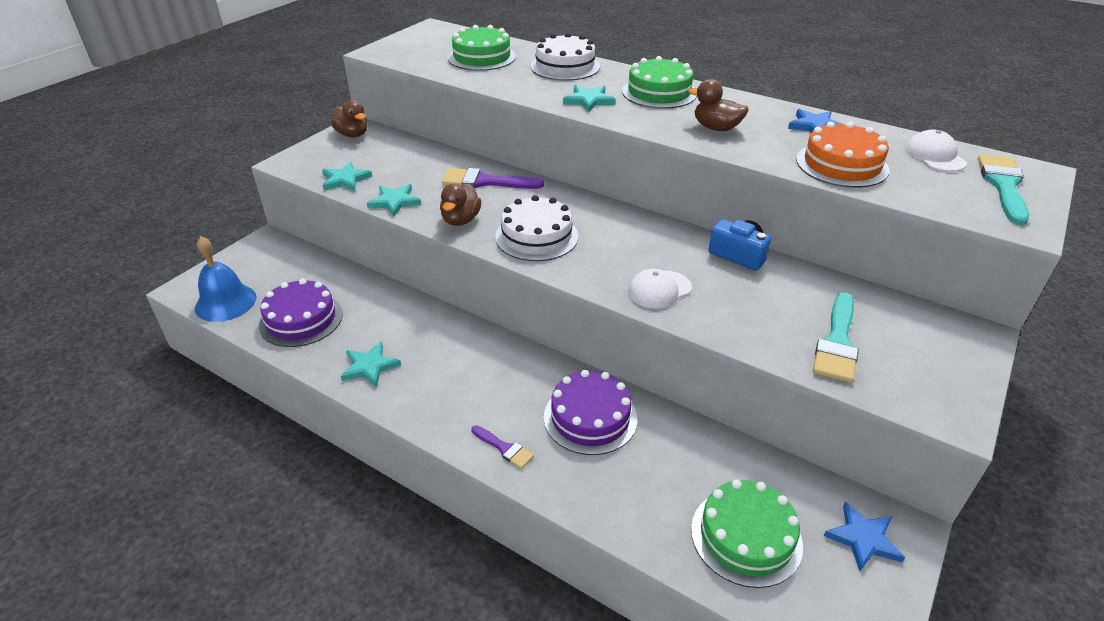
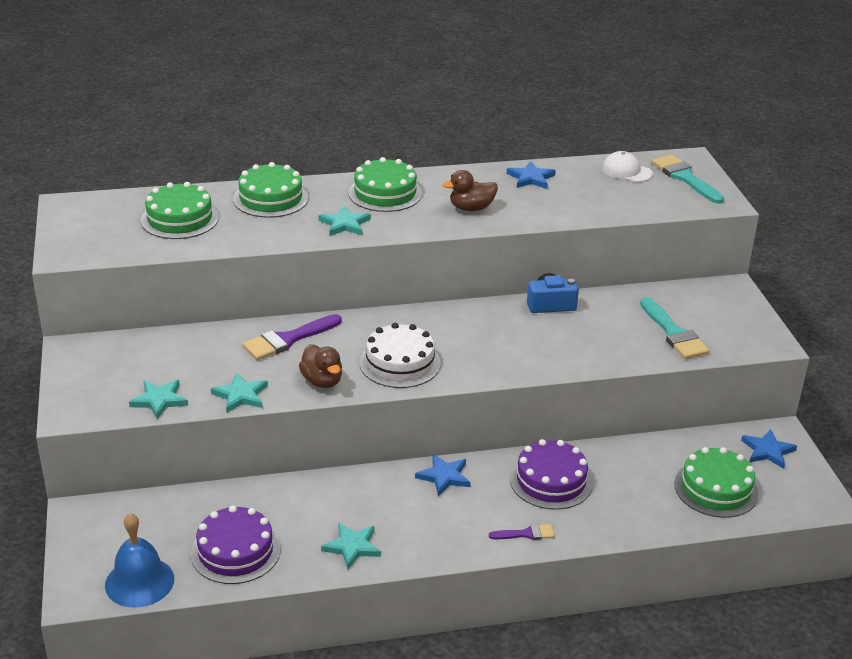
camera: 45 degrees left, 5 degrees down
brown duck [331,100,368,137] -> none
white cake [530,33,600,81] -> green cake [233,162,309,218]
white cap [628,269,692,309] -> none
orange cake [796,122,889,188] -> none
none -> blue star [415,454,471,496]

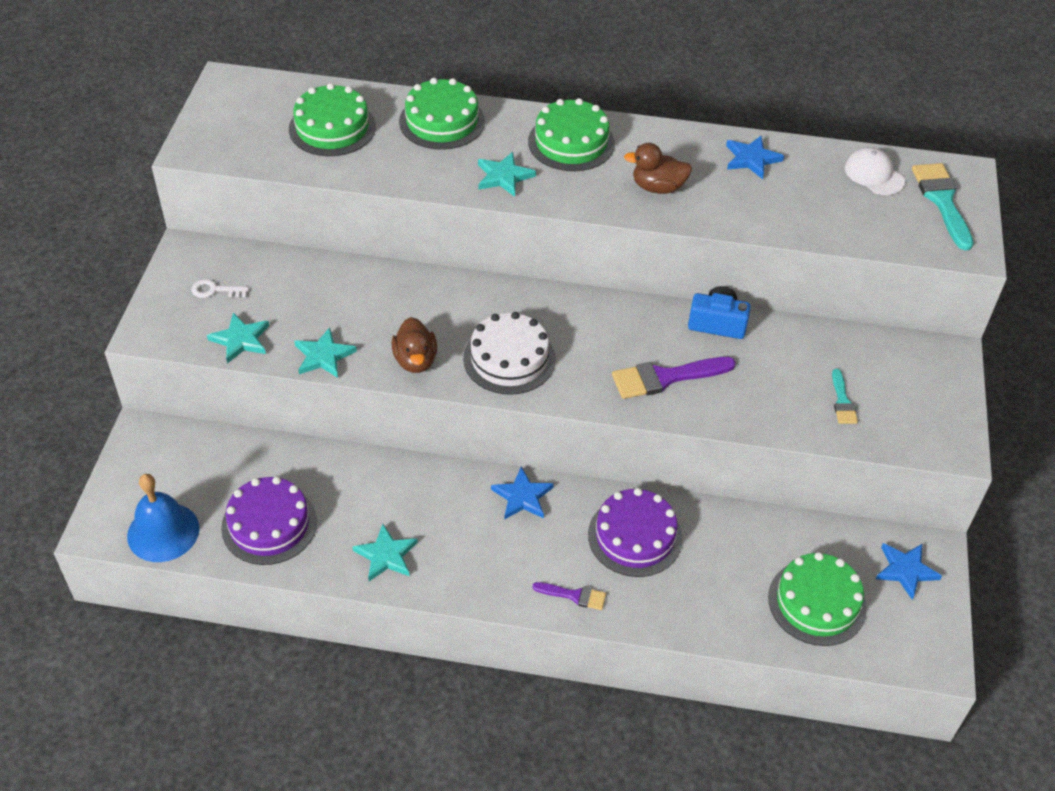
camera: 20 degrees right, 15 degrees up
purple brush [242,314,342,360] -> purple brush moved to [612,357,736,399]
turquoise brush [640,297,710,359] -> turquoise brush [832,369,858,424], size x0.56
none -> white key [192,279,249,298]

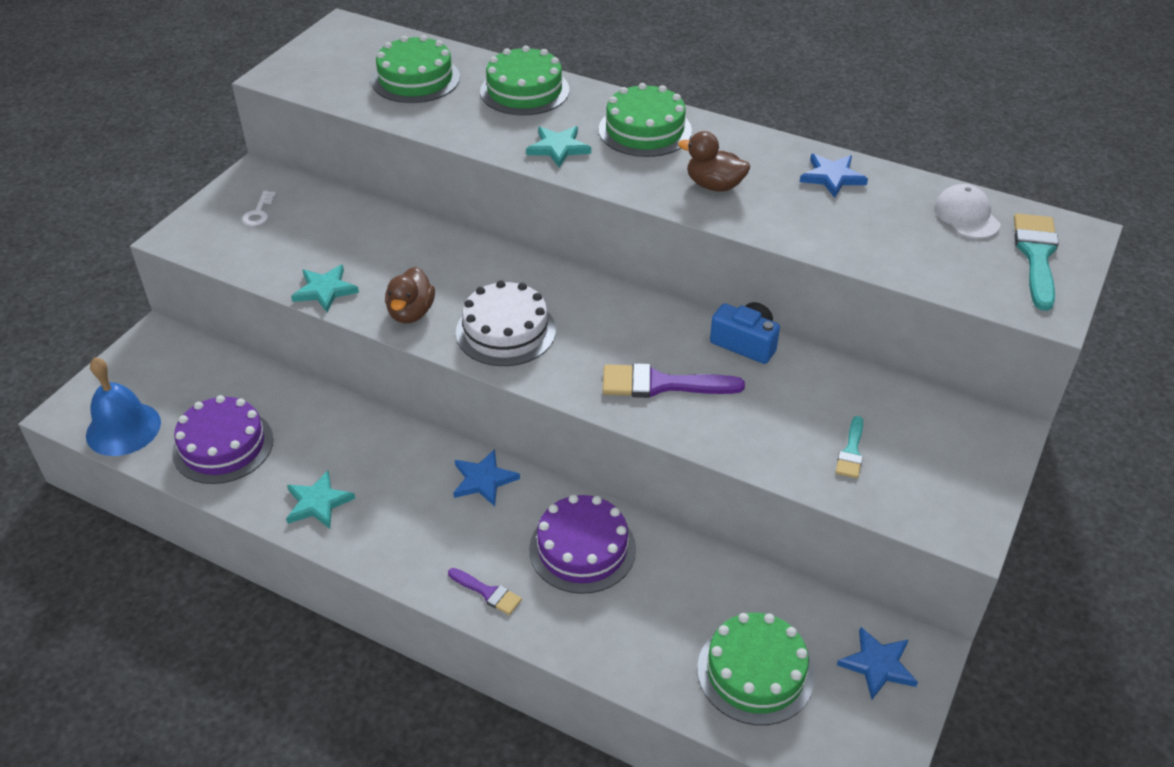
camera: 20 degrees right, 5 degrees down
white key [192,279,249,298] -> white key turned 105 degrees counterclockwise [242,191,276,227]
turquoise star [207,313,269,363] -> none

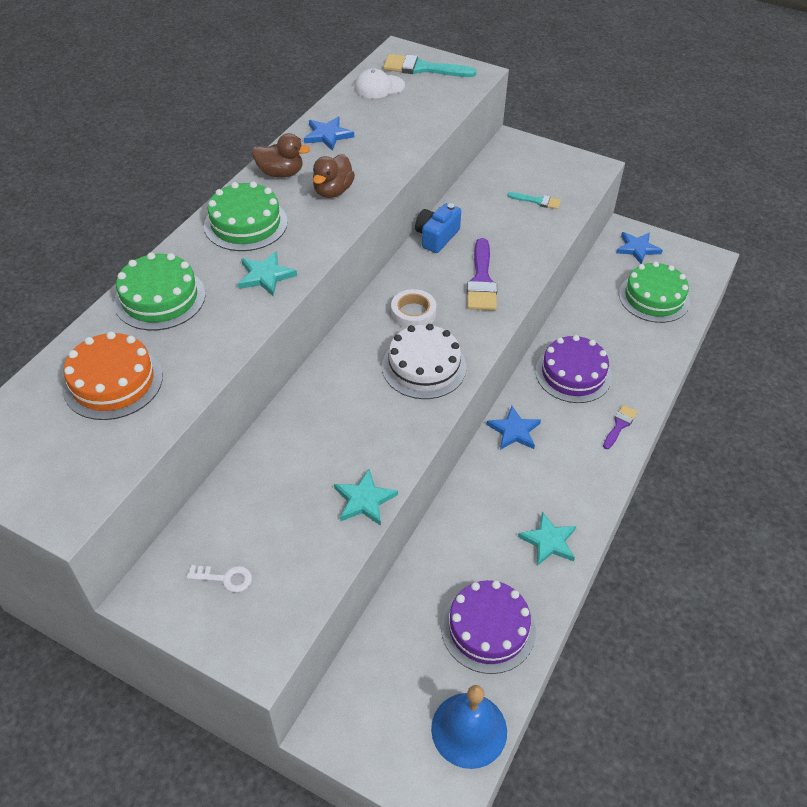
camera: 90 degrees left, 5 degrees up
green cake [371,35,460,103] -> orange cake [62,332,163,420]
brown duck [385,267,435,323] -> brown duck moved to [252,133,310,178]
none -> white tape [391,289,437,328]

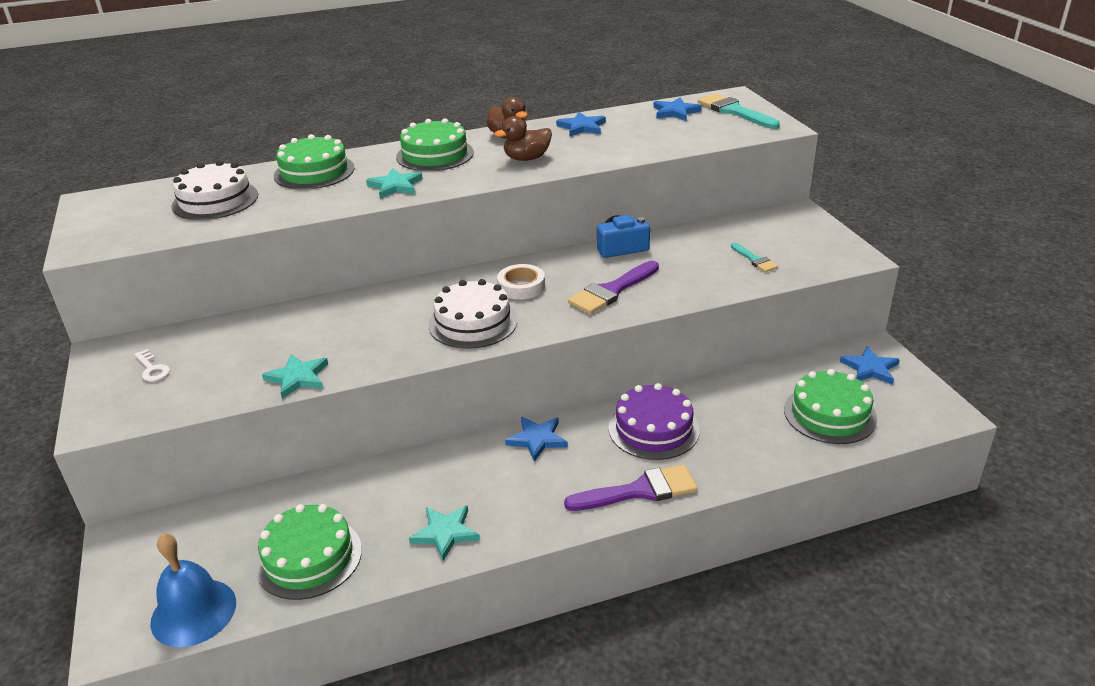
camera: 45 degrees right, 15 degrees down
orange cake [62,332,163,420] -> white cake [171,160,258,220]
white cap [354,68,405,99] -> blue star [653,97,702,121]
purple cake [441,580,536,674] -> green cake [255,504,362,600]
purple brush [603,405,638,449] -> purple brush [564,465,698,511], size x1.80

